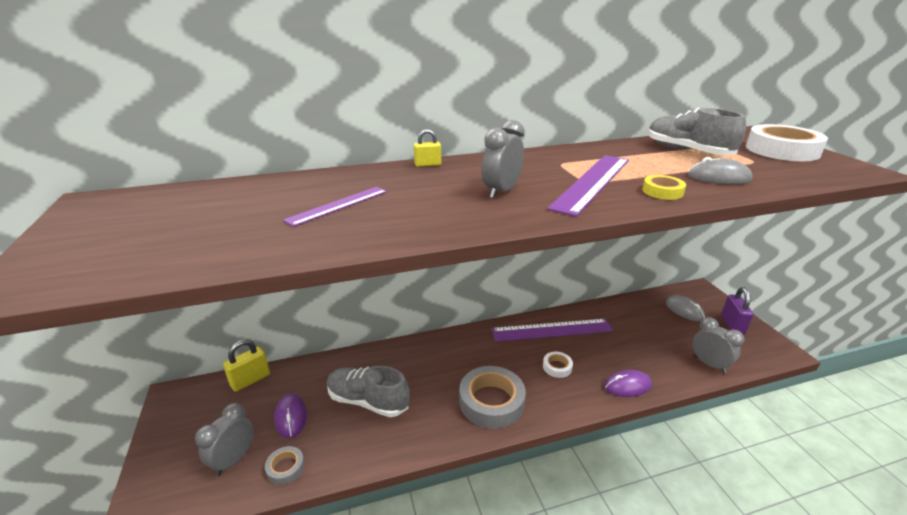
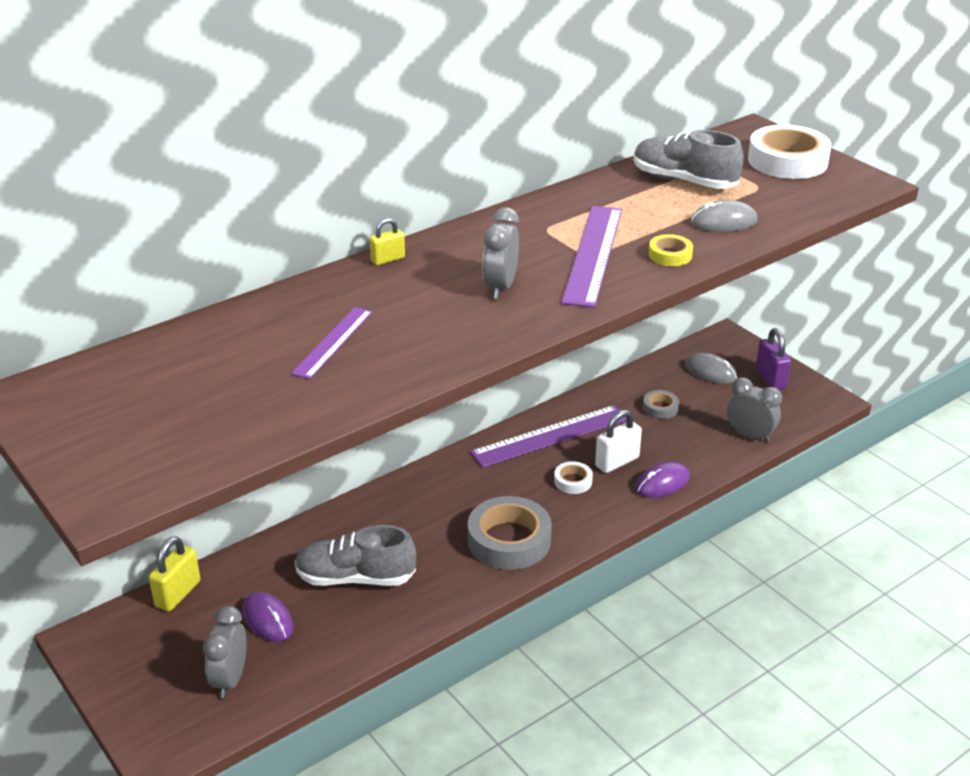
camera: 20 degrees left, 5 degrees up
grey tape [265,446,305,485] -> grey tape moved to [643,390,679,419]
none -> white padlock [595,410,642,473]

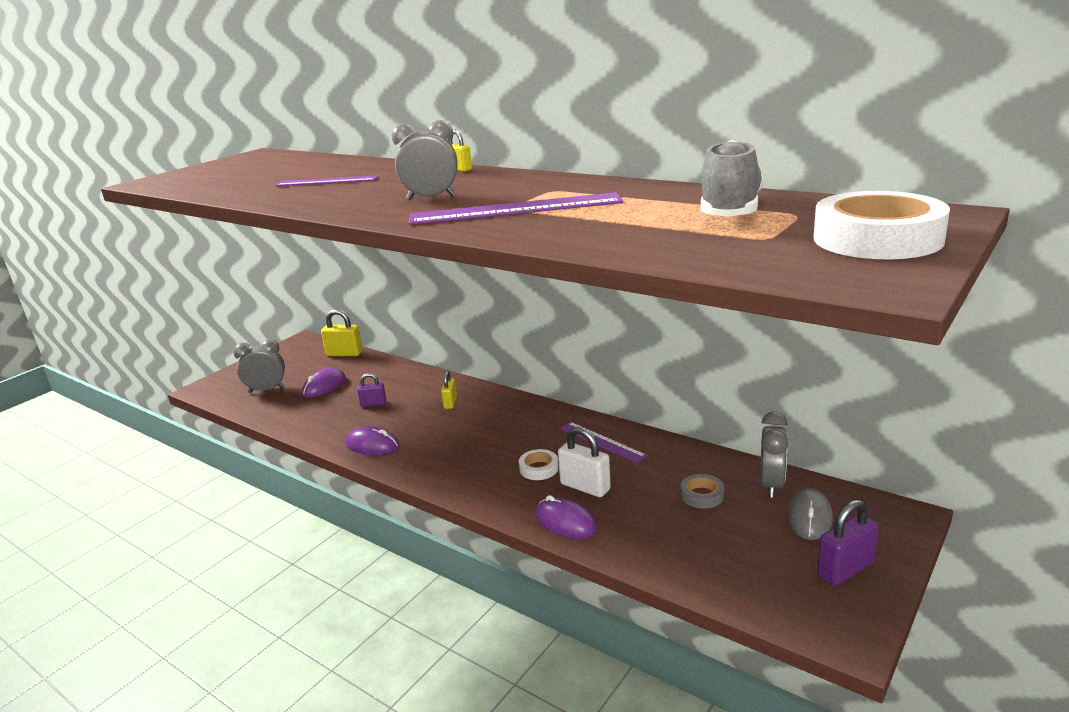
camera: 75 degrees right, 10 degrees down
grey shoe [295,525,416,586] -> purple padlock [357,373,386,407]
grey tape [468,496,552,570] -> none
purple ruler [470,405,627,468] -> purple ruler [560,422,647,463], size x0.60
yellow tape [649,234,693,266] -> none
grey mouse [691,200,758,232] -> none
grey clock [727,377,782,443] -> grey clock moved to [760,411,788,498]
none -> purple mouse [346,426,400,455]
none -> yellow padlock [441,371,457,409]

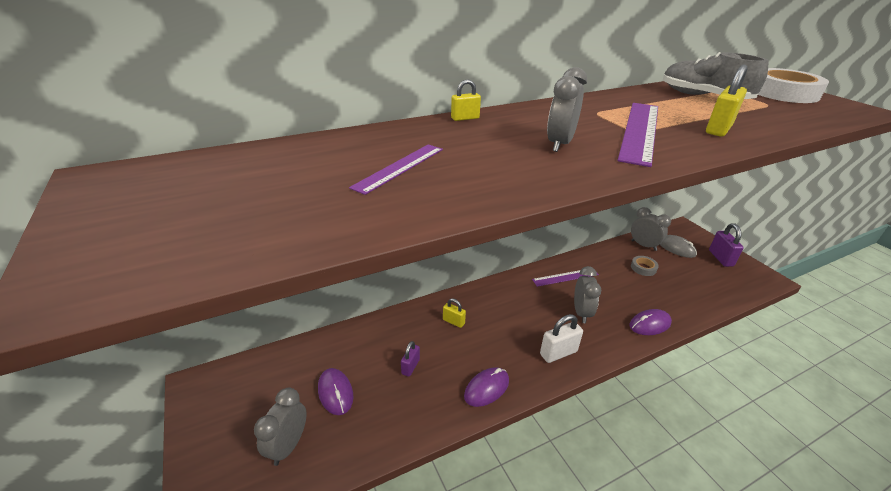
camera: 65 degrees left, 10 degrees up
yellow padlock [321,309,363,356] -> yellow padlock moved to [706,64,748,137]
white tape [519,449,558,480] -> grey clock [574,266,601,323]
white padlock [558,427,611,497] -> white padlock moved to [540,314,583,363]

